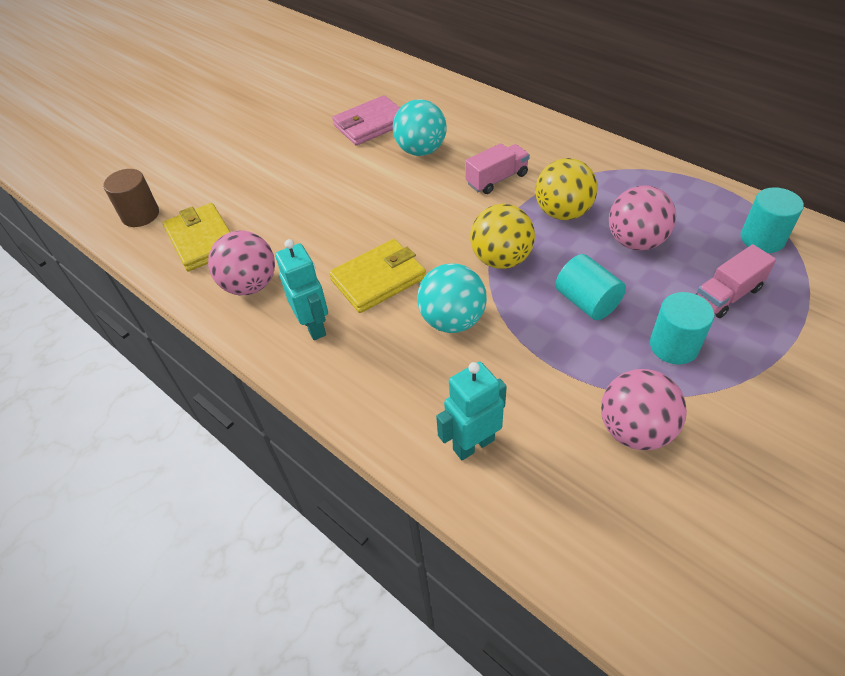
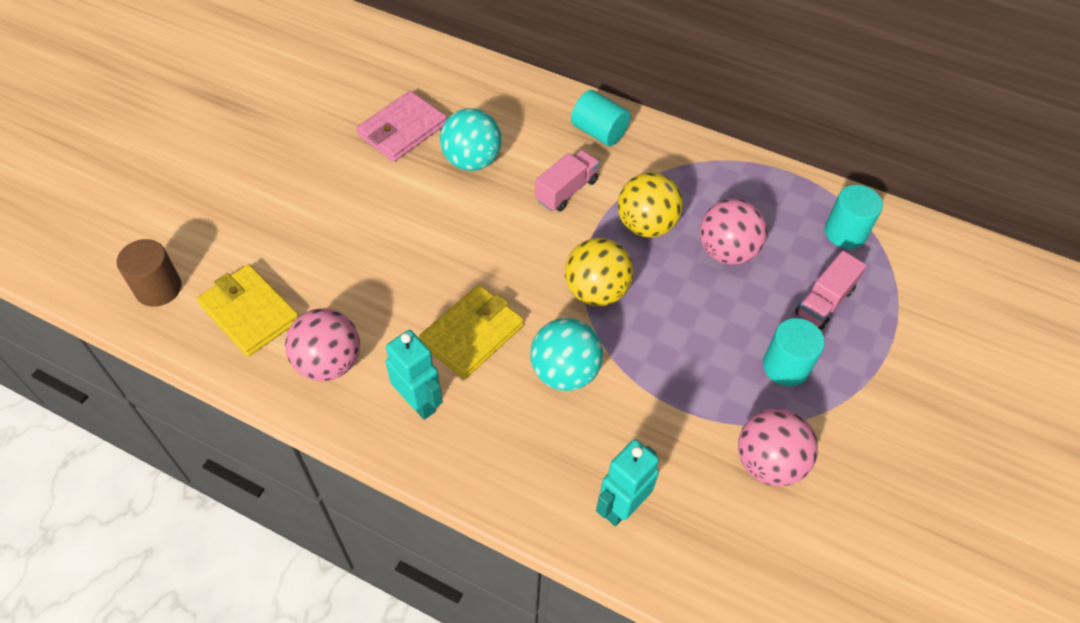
camera: 20 degrees left, 5 degrees up
turquoise cylinder [555,254,626,320] -> turquoise cylinder moved to [571,90,631,146]

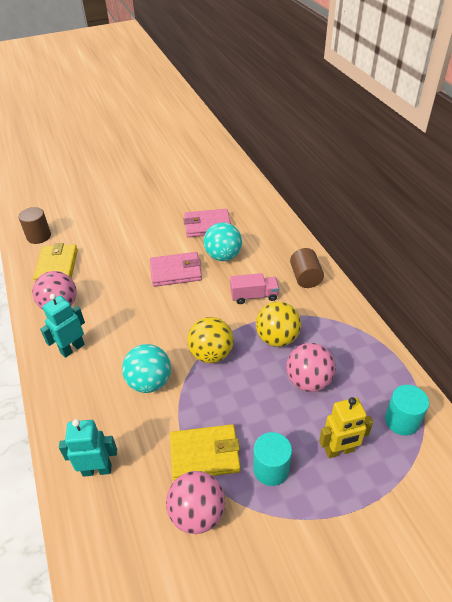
camera: 45 degrees right, 10 degrees down
turquoise robot [386,330,443,420] -> turquoise robot turned 135 degrees counterclockwise [40,294,85,358]
yellow wallet [419,285,524,379] -> yellow wallet moved to [170,424,240,481]
turquoise cylinder [571,90,631,146] -> brown cylinder [290,248,324,288]
pink truck [795,251,867,330] -> yellow robot [319,397,373,458]
none -> pink wallet [150,252,202,287]

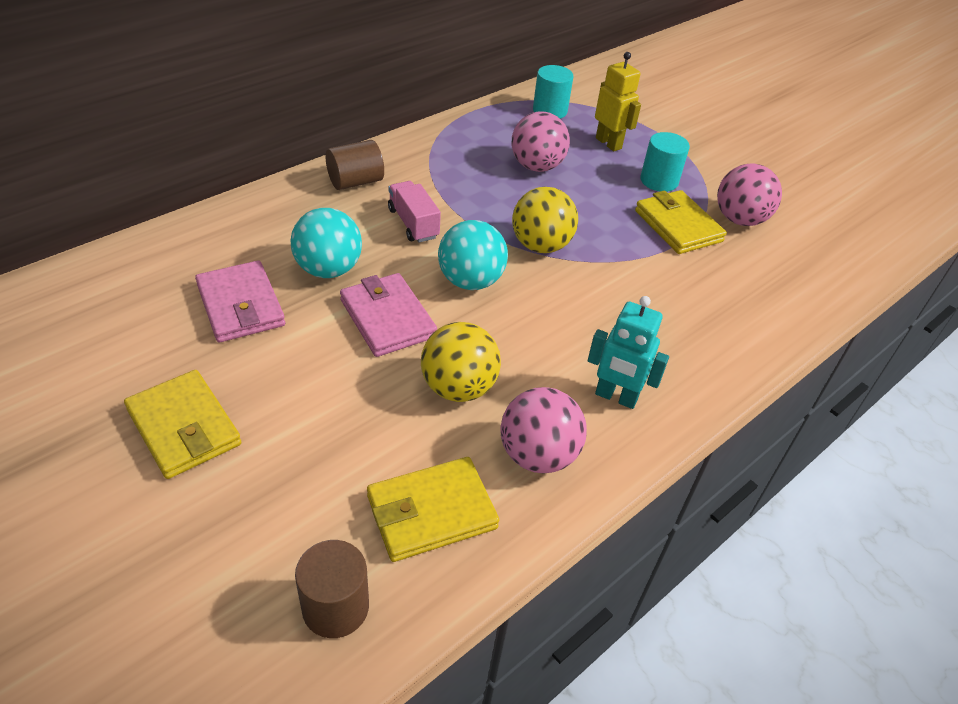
camera: 115 degrees left, 0 degrees up
turquoise robot [59,419,117,477] -> none
turquoise ball [122,344,171,393] -> turquoise ball moved to [438,220,508,290]
yellow ball [256,302,301,347] -> yellow ball moved to [421,322,501,402]
none -> yellow wallet [124,370,241,479]

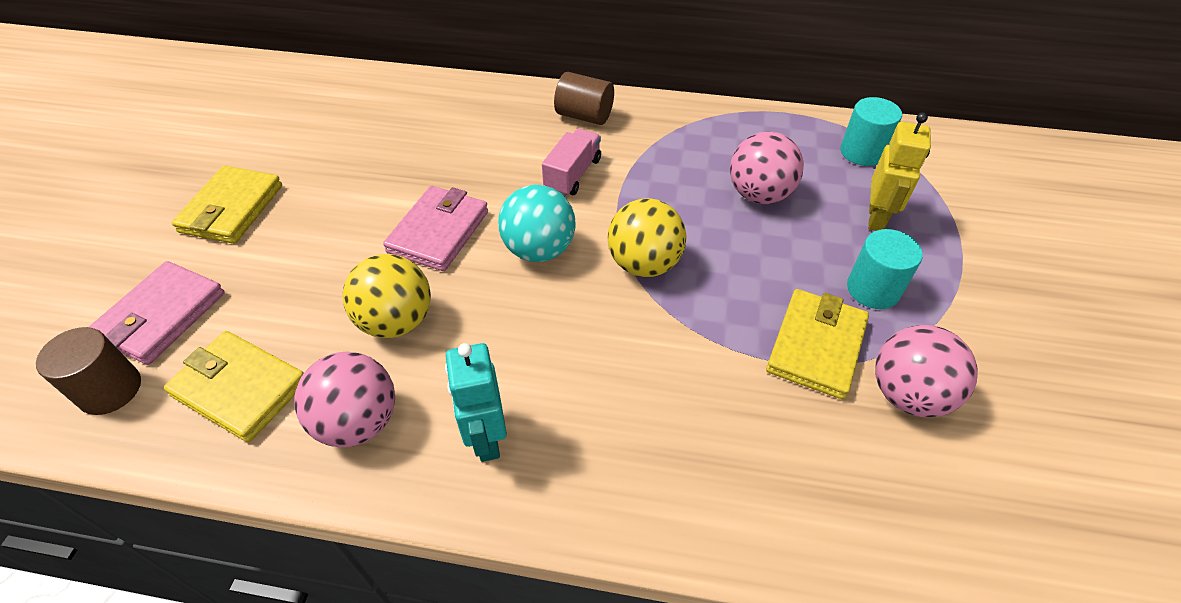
camera: 55 degrees right, 5 degrees up
pink wallet [195,260,285,342] -> pink wallet moved to [89,261,225,365]
turquoise ball [291,208,362,278] -> none

